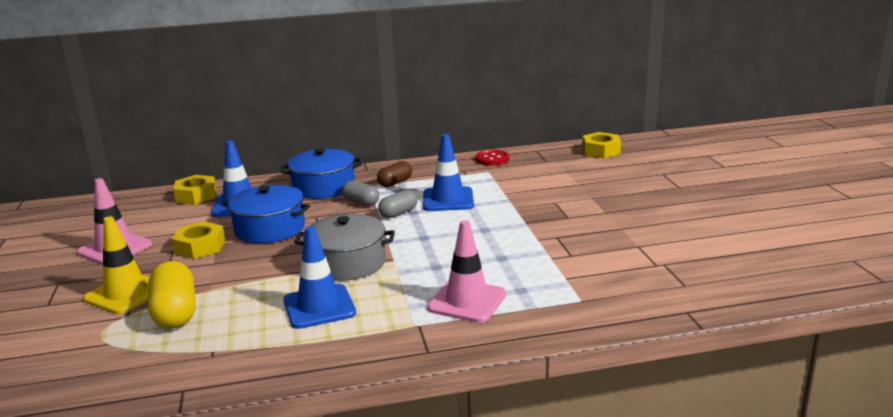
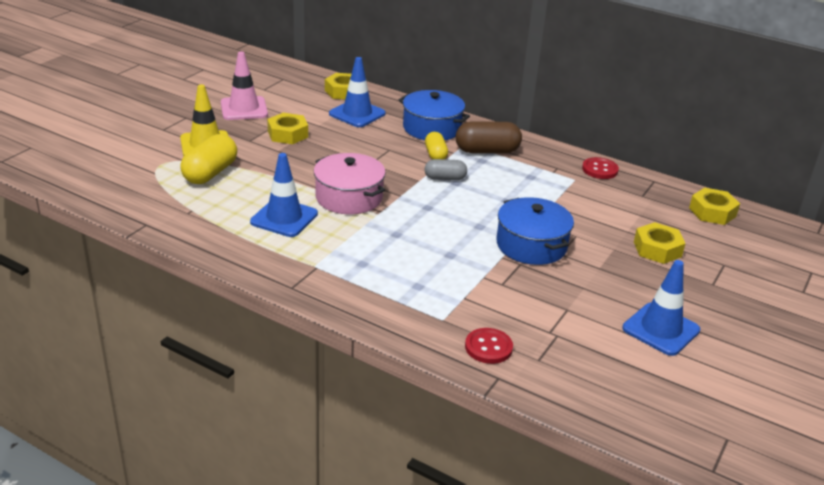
camera: 40 degrees right, 10 degrees up
blue pot [224,185,310,243] -> blue pot moved to [496,197,574,265]
grey pot [294,214,395,281] -> pink pot [314,153,386,214]
grey capsule [342,180,379,206] -> yellow capsule [425,132,448,159]
brown capsule [377,161,412,187] -> brown capsule [456,121,522,153], size x1.64
blue traffic cone [423,134,474,211] -> blue traffic cone moved to [622,260,700,356]
pink traffic cone [427,220,506,323] -> none
none -> red button [465,328,513,364]
none -> yellow nut [634,222,686,264]

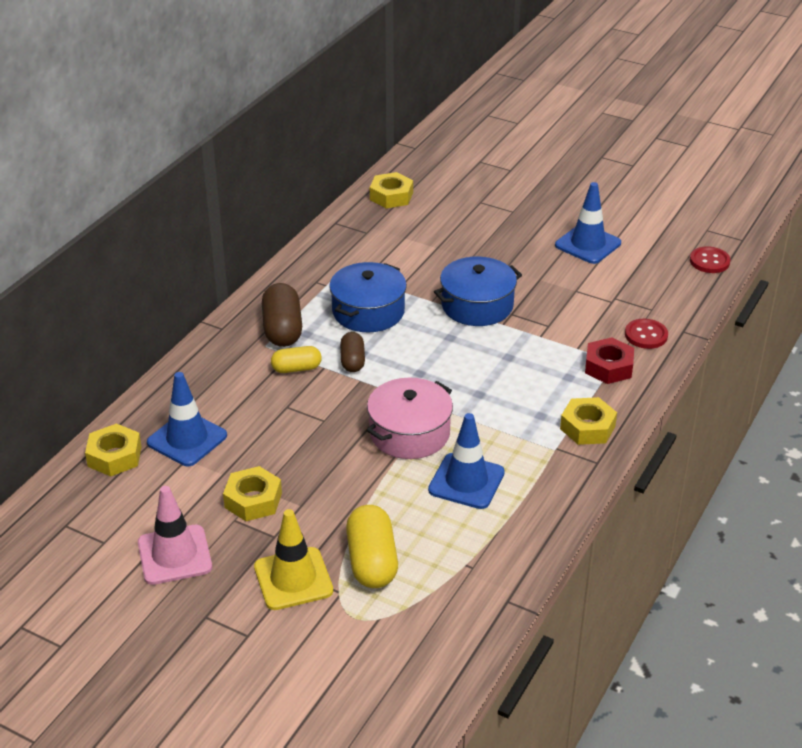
camera: 90 degrees left, 5 degrees up
yellow capsule [180,134,237,184] -> yellow capsule turned 60 degrees clockwise [346,505,398,588]
blue pot [399,90,470,140] -> blue pot moved to [329,262,407,332]
grey capsule [424,159,467,180] -> brown capsule [340,332,365,372]
red button [582,157,619,179] -> red button moved to [690,246,731,273]
yellow nut [634,222,686,264] -> yellow nut moved to [560,397,617,445]
none -> red nut [585,337,634,384]

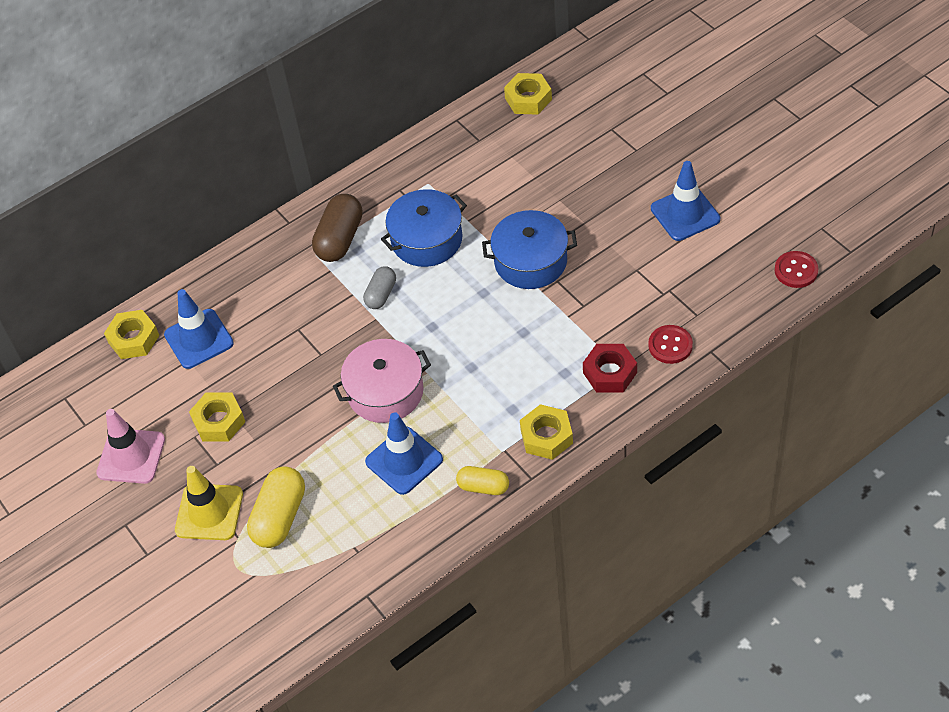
camera: 30 degrees right, 15 degrees up
yellow capsule [271,346,321,373] -> yellow capsule moved to [456,466,509,495]
brown capsule [340,332,365,372] -> grey capsule [363,266,396,309]

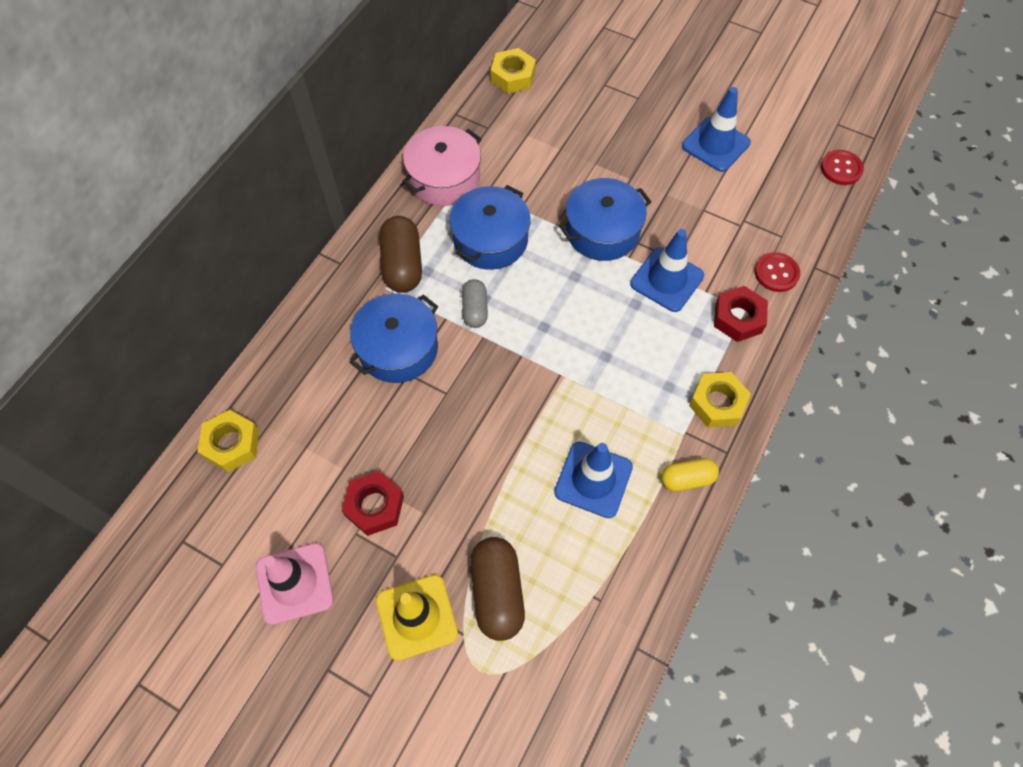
camera: 30 degrees left, 10 degrees up
blue traffic cone [164,289,234,369] -> blue traffic cone moved to [630,229,704,312]
yellow nut [189,392,245,442] -> red nut [342,471,404,536]
yellow capsule [247,466,305,548] -> brown capsule [470,537,525,641]
pink pot [333,339,431,423] -> pink pot moved to [402,126,482,206]
none -> blue pot [349,293,438,383]

